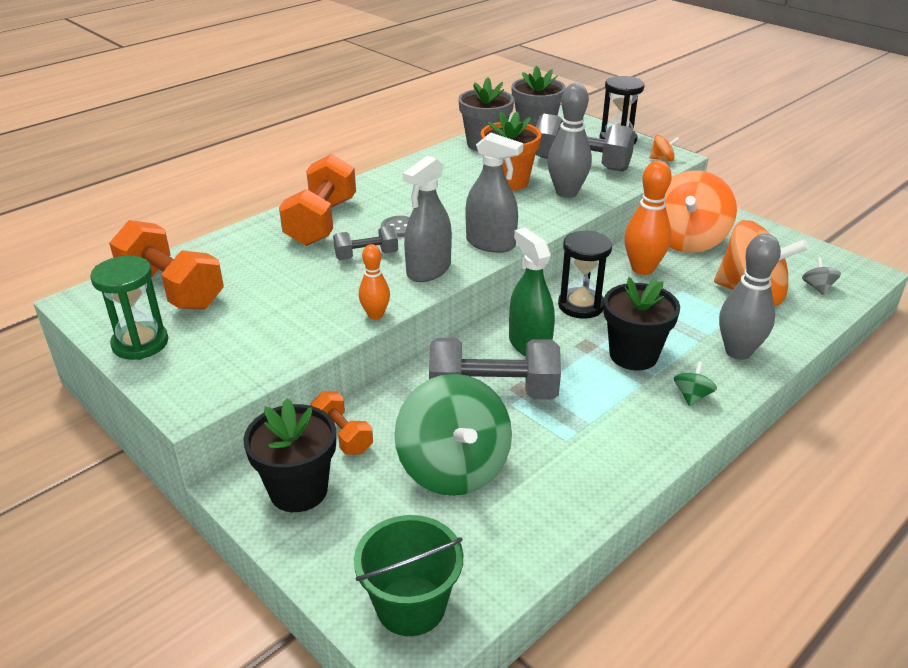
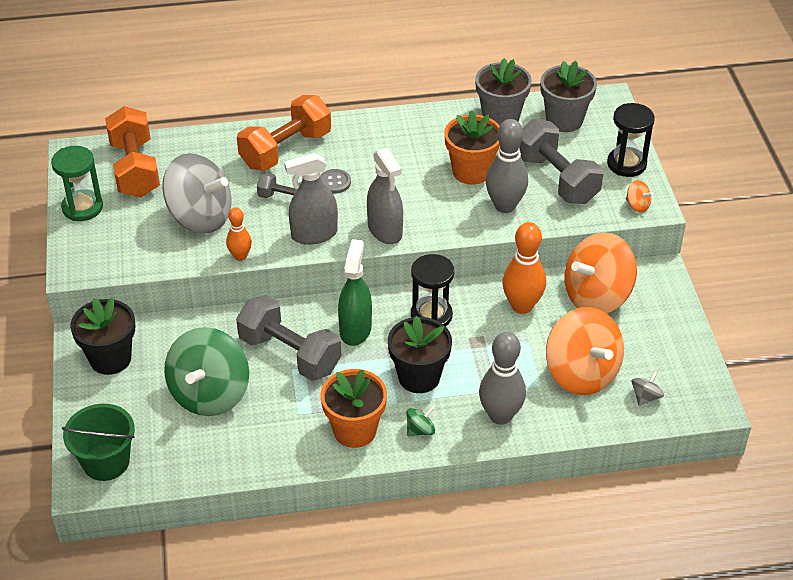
camera: 35 degrees right, 10 degrees up
orange dumbbell [311,391,373,454] -> none
none -> grey spinning top [162,153,232,234]
none -> orange flower pot [320,369,387,448]

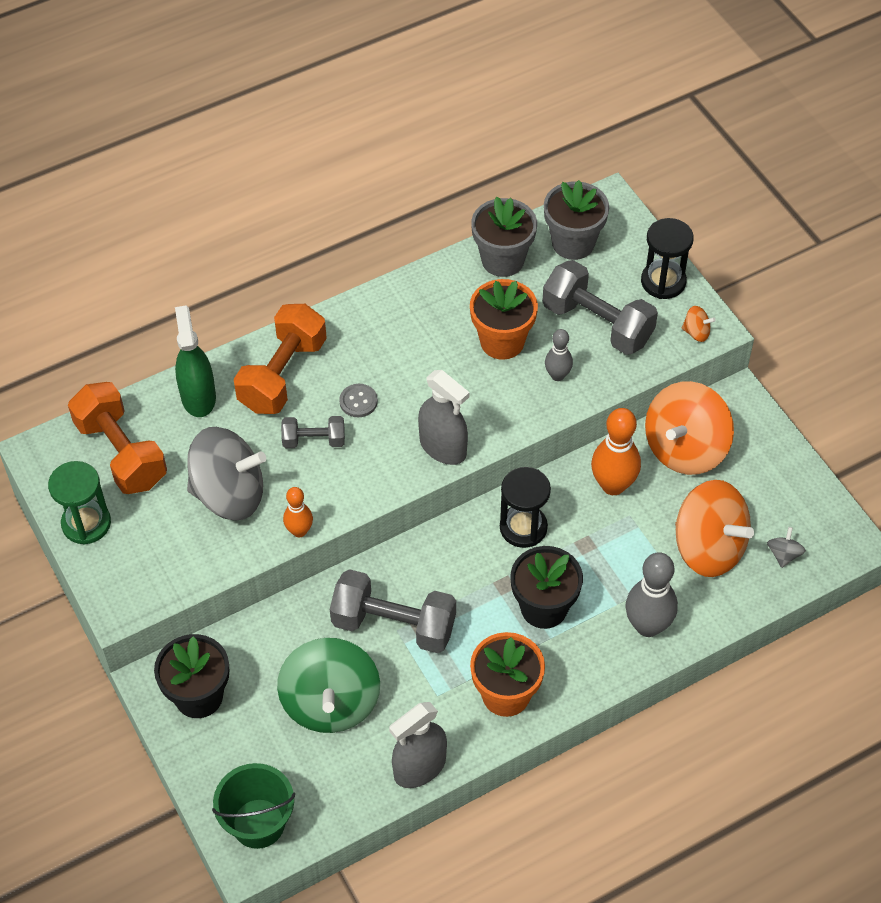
camera: 20 degrees left, 10 degrees up
grey spray bottle [284,153,338,245] -> grey spray bottle moved to [389,702,447,788]
green spray bottle [338,239,372,346] -> green spray bottle moved to [175,305,216,417]
green spinning top [406,406,435,436] -> none
grey bowling pin [485,119,528,213] -> grey bowling pin [545,329,573,381], size x0.58

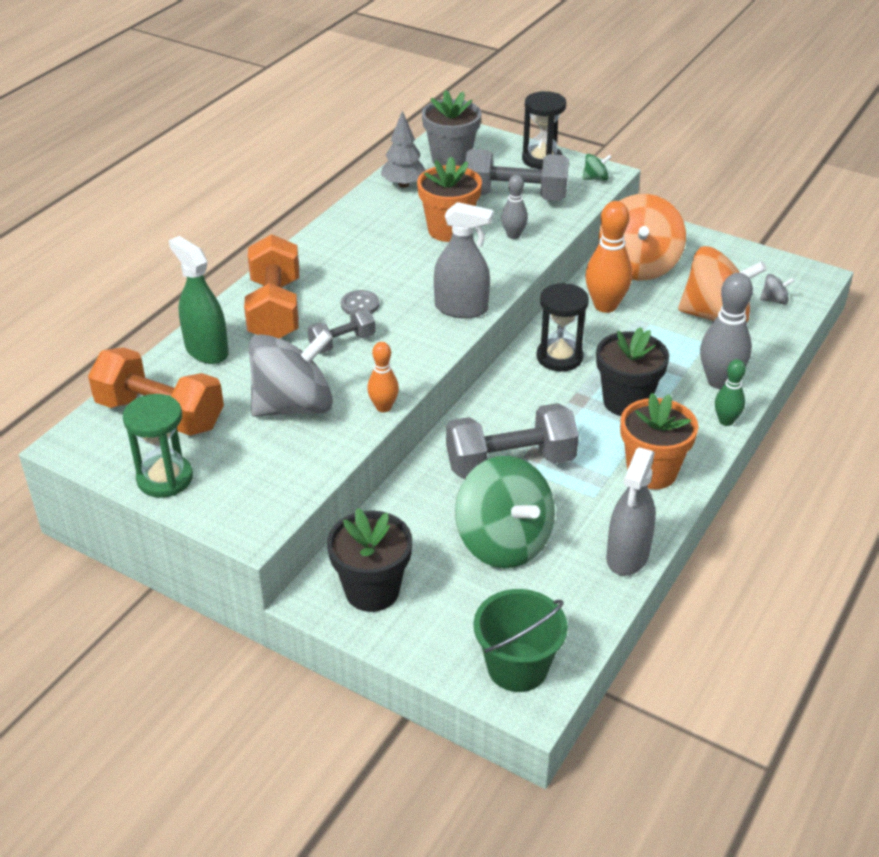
camera: 30 degrees left, 15 degrees down
grey flower pot [471,197,537,277] -> grey tree [381,111,426,188]
orange spinning top [681,306,716,342] -> green spinning top [582,154,612,181]
grey spinning top [767,527,806,568] -> grey spinning top turned 105 degrees clockwise [760,274,795,305]
none -> green bowling pin [715,359,746,426]

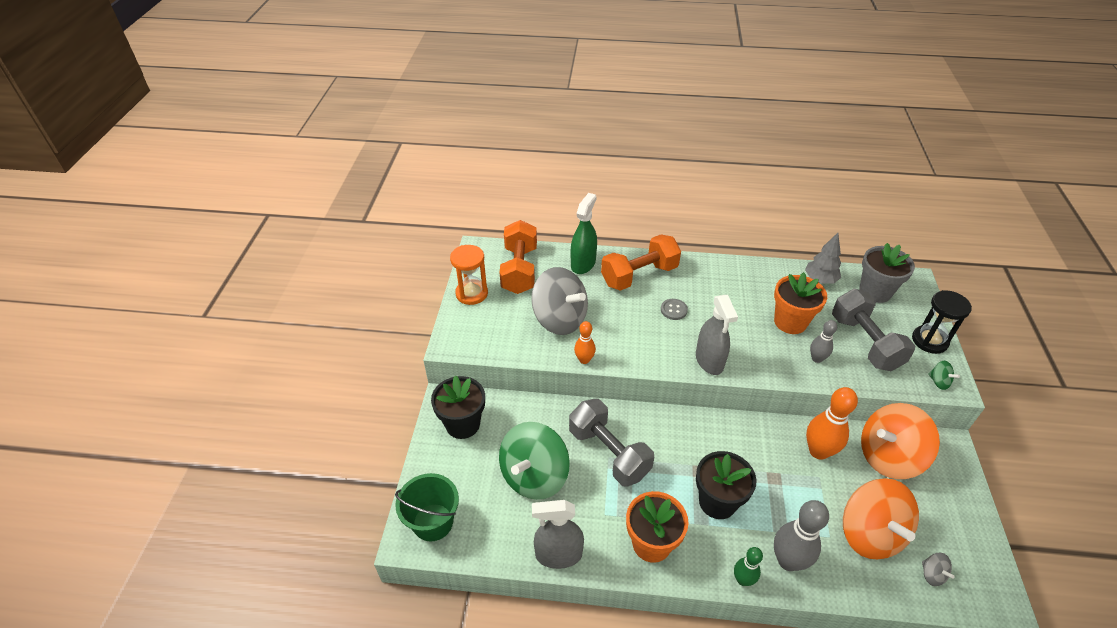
camera: 65 degrees right, 5 degrees up
green hourglass [123,394,193,498] -> orange hourglass [450,245,488,305]
grey dumbbell [307,308,375,353] -> none
black hourglass [536,283,589,371] -> none

